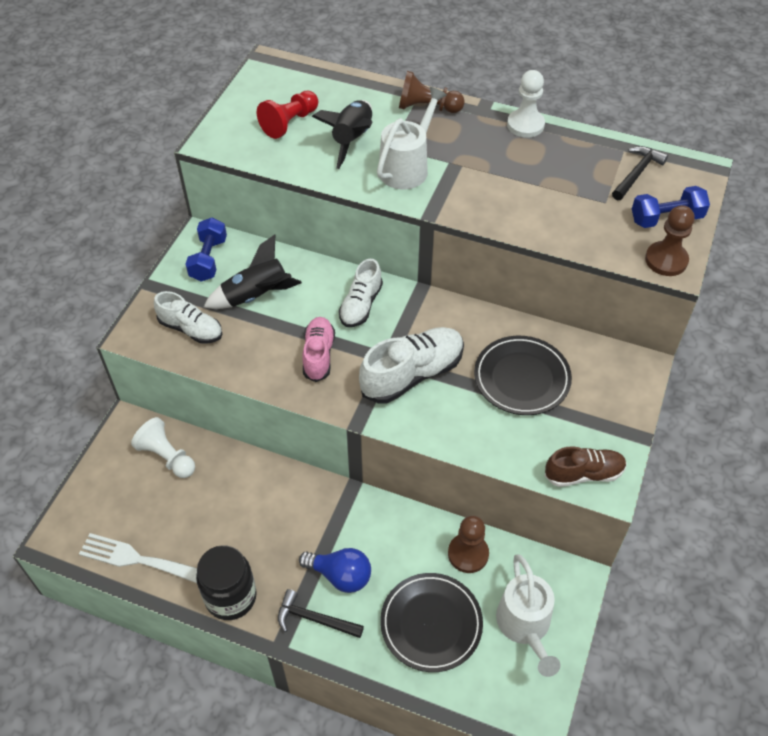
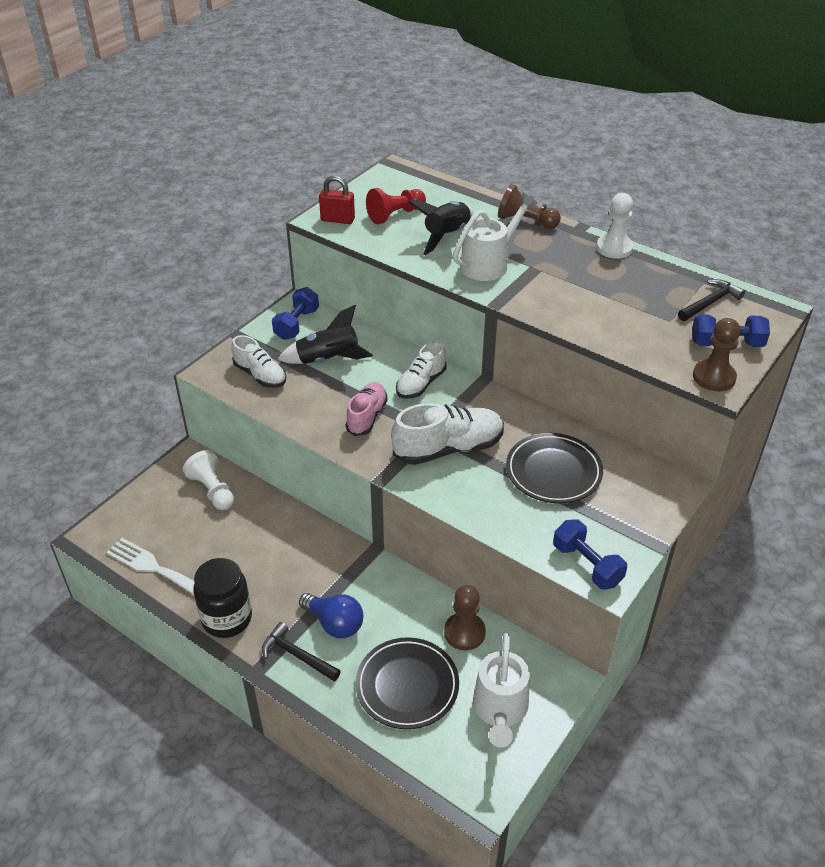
camera: 15 degrees right, 10 degrees down
brown shoe [545,446,627,487] -> blue dumbbell [553,519,627,590]
none -> red padlock [319,176,355,224]

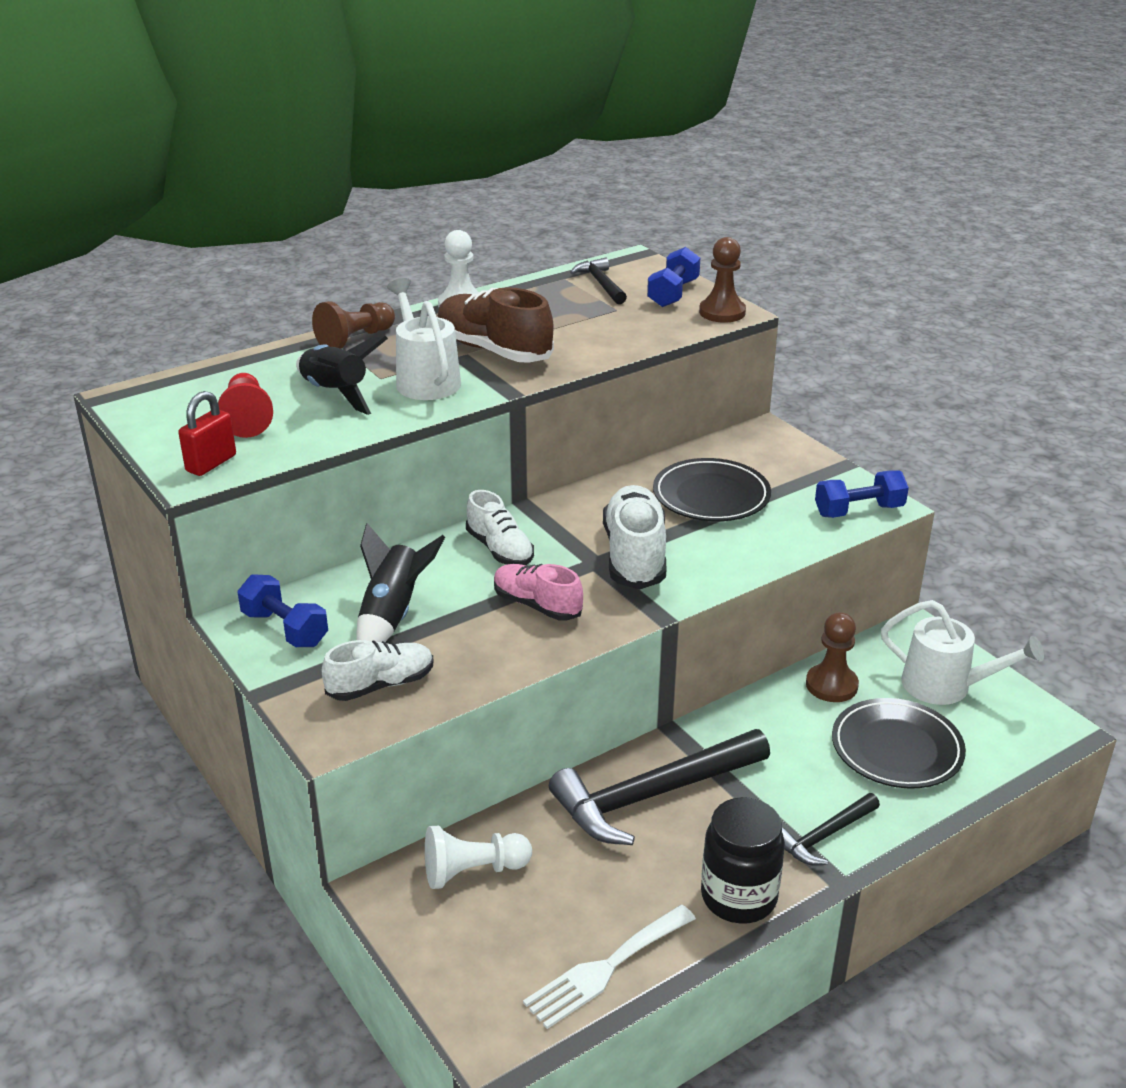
camera: 70 degrees left, 10 degrees down
blue light bulb [299,593,363,638] -> none
none -> brown shoe [437,287,554,363]
none -> black hammer [549,729,770,845]

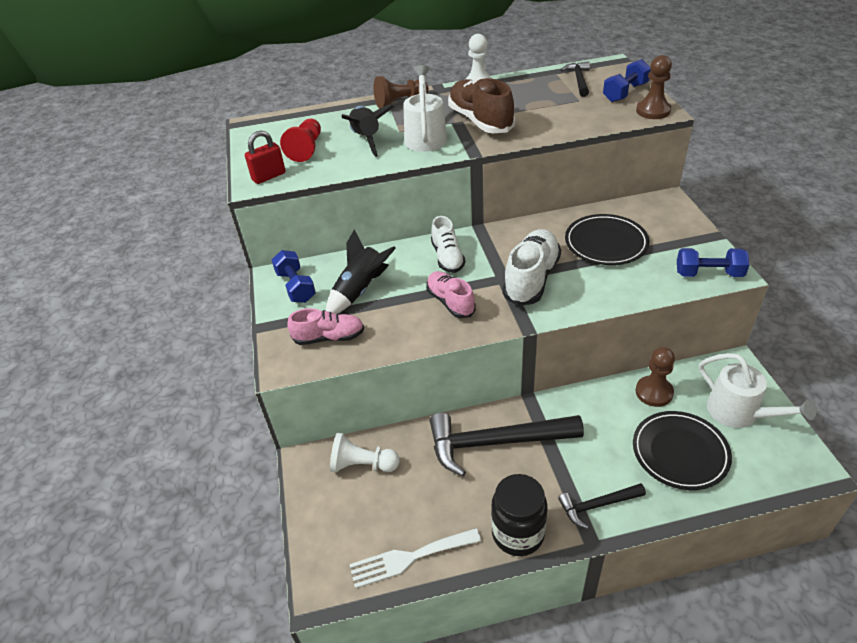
camera: 25 degrees right, 10 degrees up
white shoe [322,640,434,701] -> pink shoe [287,308,364,345]

